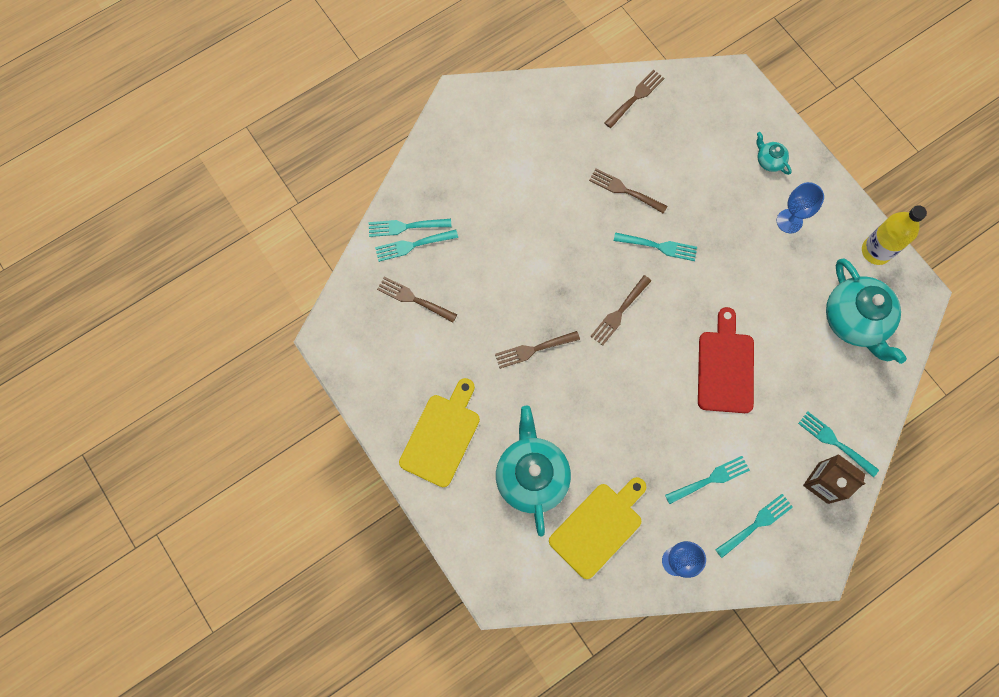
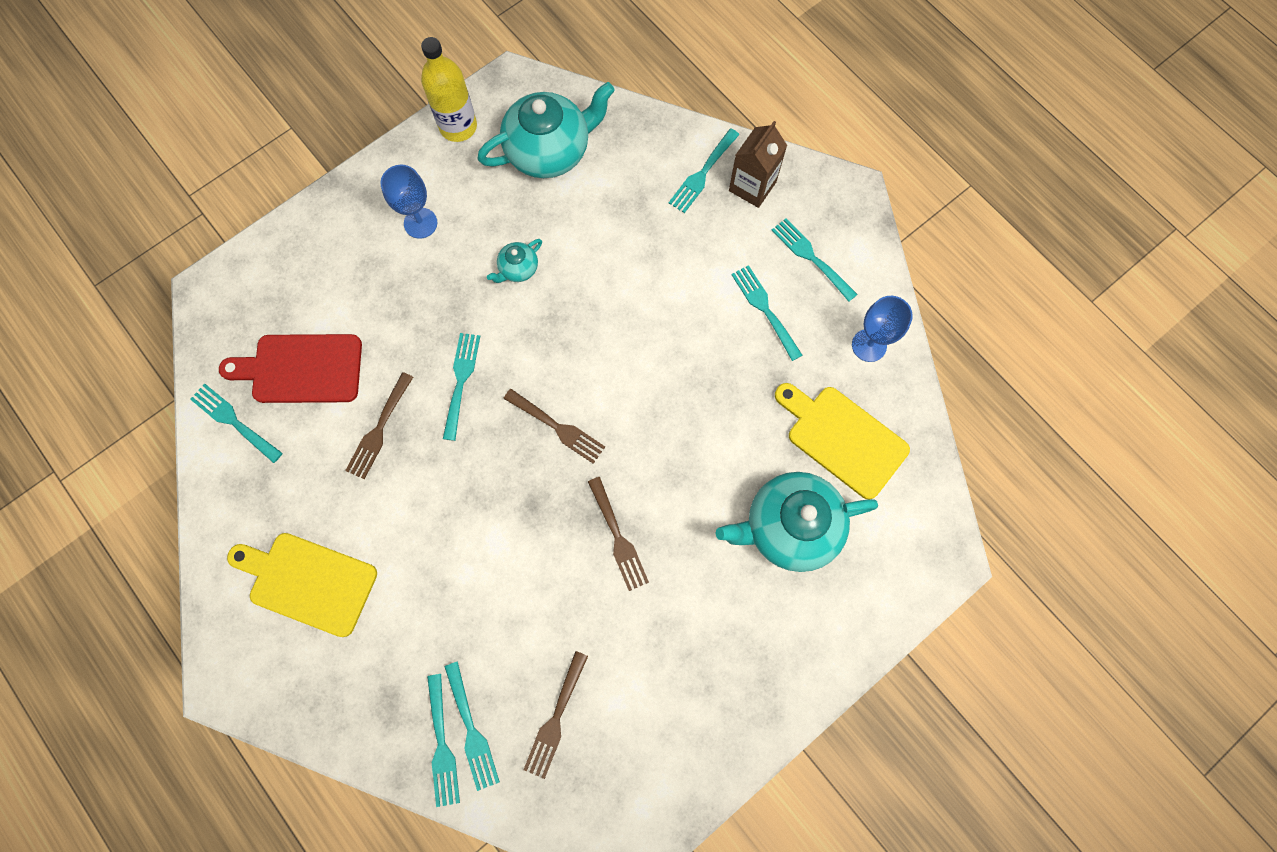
camera: 95 degrees left, 0 degrees up
yellow cutting board [399,378,480,487] -> yellow cutting board moved to [227,533,377,637]
brown fork [604,69,664,128] -> turquoise fork [190,384,283,463]
red cutting board [698,307,754,413] -> red cutting board moved to [219,334,362,403]
turquoise teapot [756,132,792,175] -> turquoise teapot moved to [487,239,542,283]

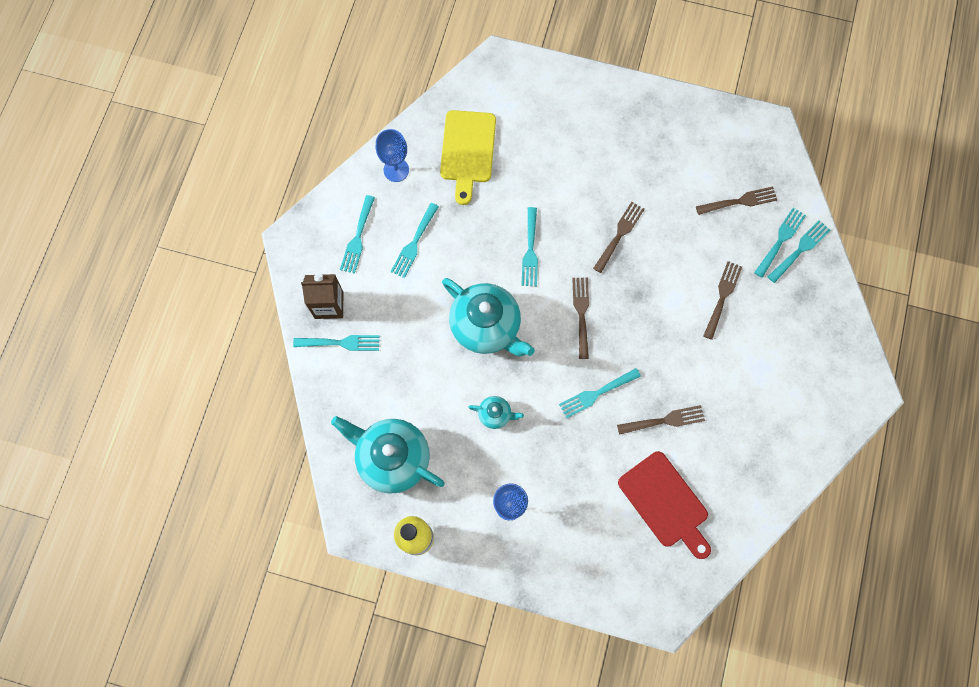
camera: 125 degrees left, 0 degrees up
turquoise fork [190,384,283,463] -> turquoise fork moved to [521,207,538,286]
yellow cutting board [227,533,377,637] -> none
turquoise teapot [716,472,878,572] -> turquoise teapot moved to [442,278,535,356]
none -> brown fork [703,261,742,340]

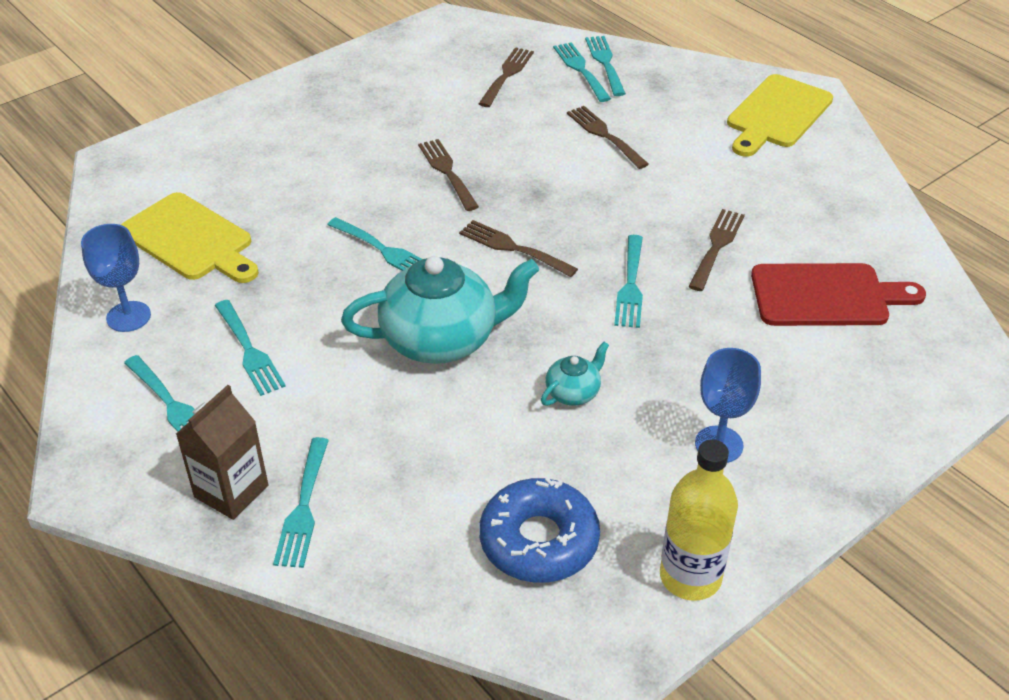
camera: 55 degrees left, 30 degrees down
turquoise fork [293,335,380,351] -> turquoise fork turned 150 degrees clockwise [273,437,329,568]
turquoise teapot [331,416,445,493] -> blue donut [479,478,600,583]
none -> yellow cutting board [727,74,833,157]

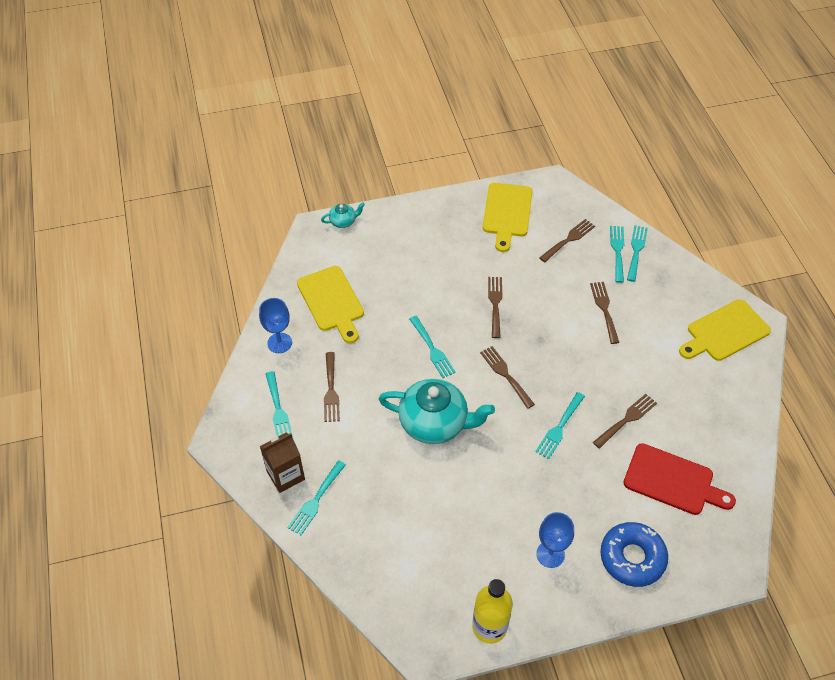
camera: 25 degrees right, 10 degrees up
turquoise fork [215,300,286,396] -> brown fork [324,352,340,422]
blue donut [479,478,600,583] -> blue donut moved to [600,522,668,587]
turquoise teapot [541,342,609,406] -> turquoise teapot moved to [321,202,365,228]
none -> yellow cutting board [483,183,533,252]

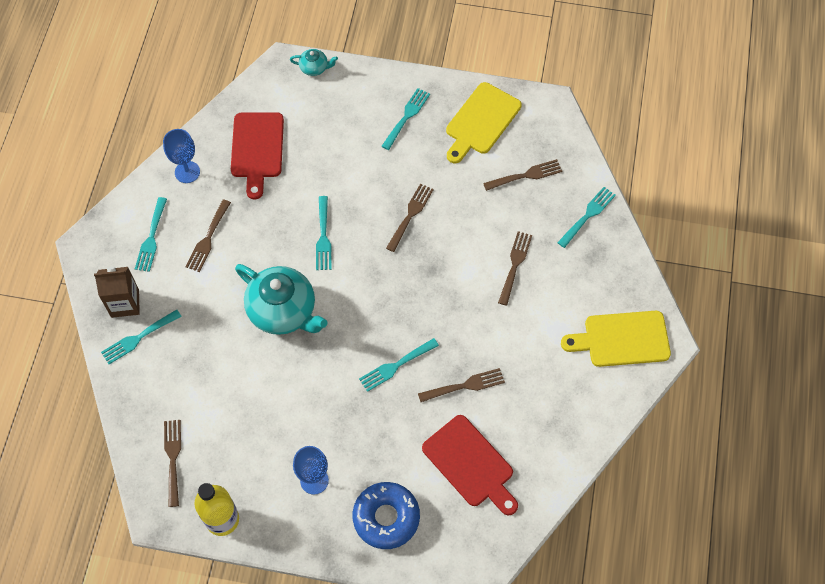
camera: 25 degrees right, 10 degrees up
yellow cutting board [297,266,364,343] -> red cutting board [231,112,284,200]
brown fork [480,346,535,409] -> brown fork moved to [164,420,181,507]
turquoise fork [610,226,624,283] -> turquoise fork moved to [382,88,430,150]

